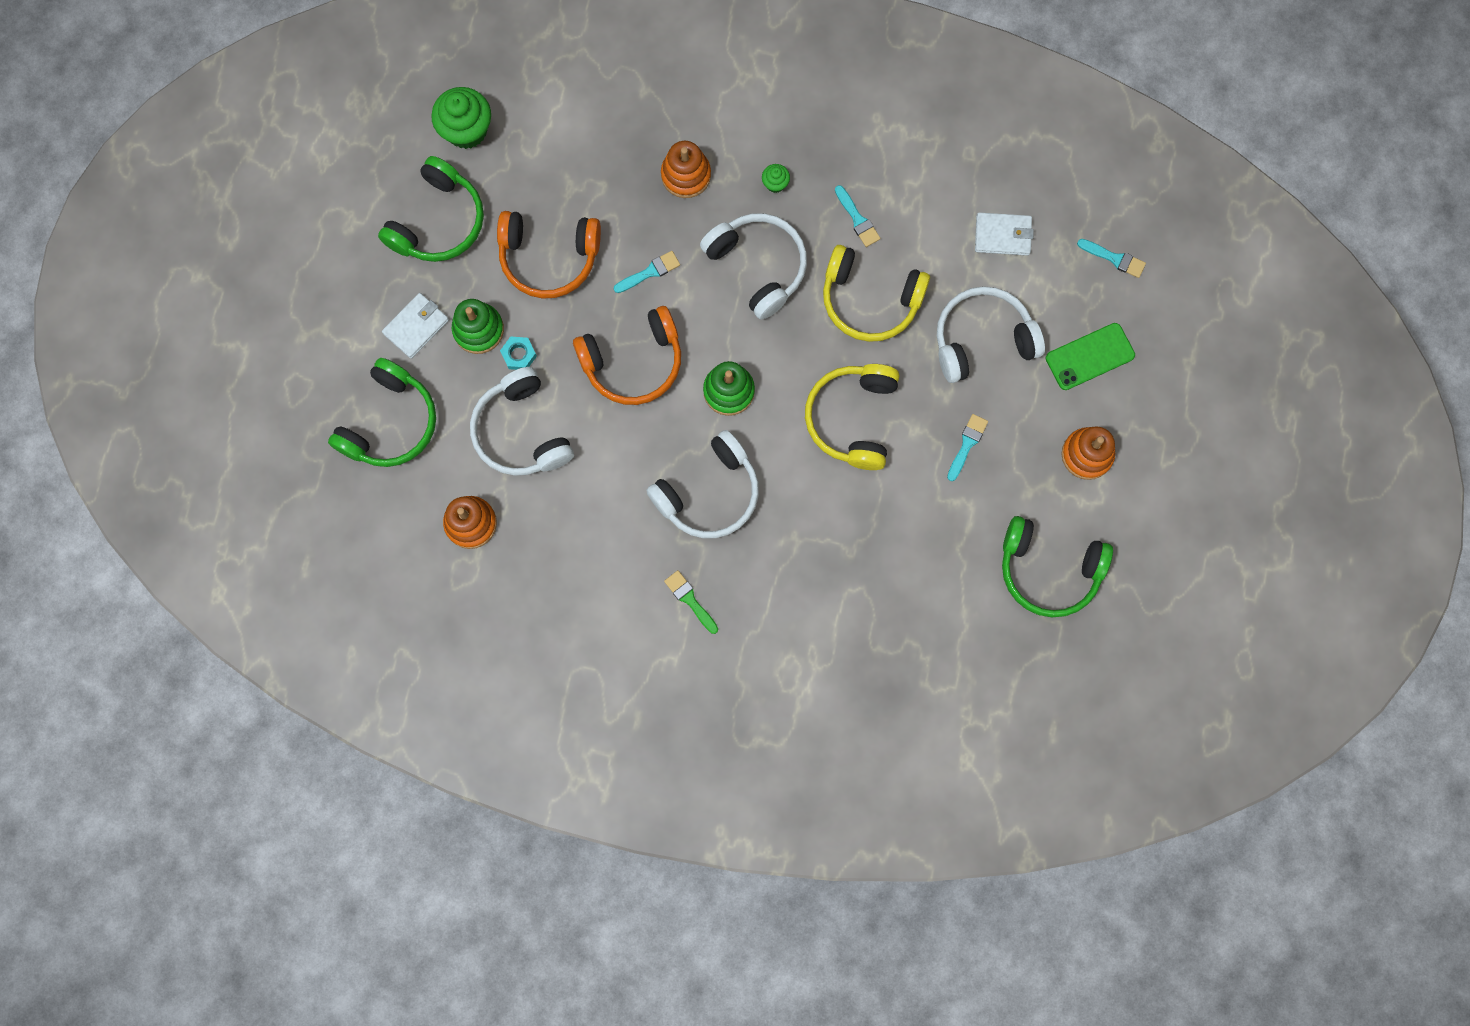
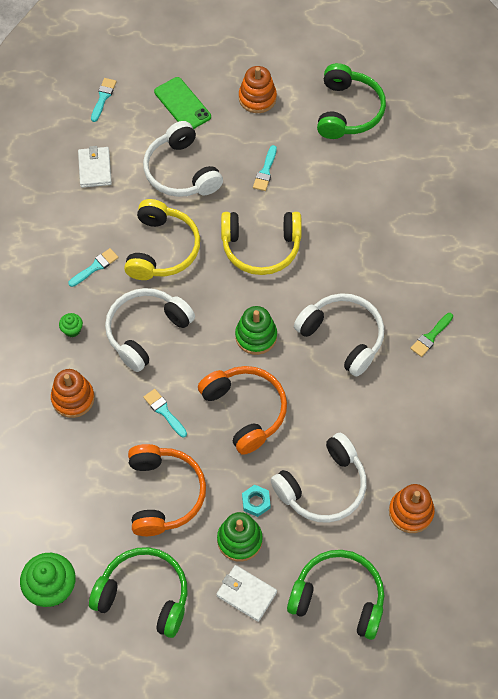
camera: 100 degrees left, 15 degrees down
turquoise brush [947,414,988,481] -> turquoise brush turned 90 degrees counterclockwise [253,145,277,191]

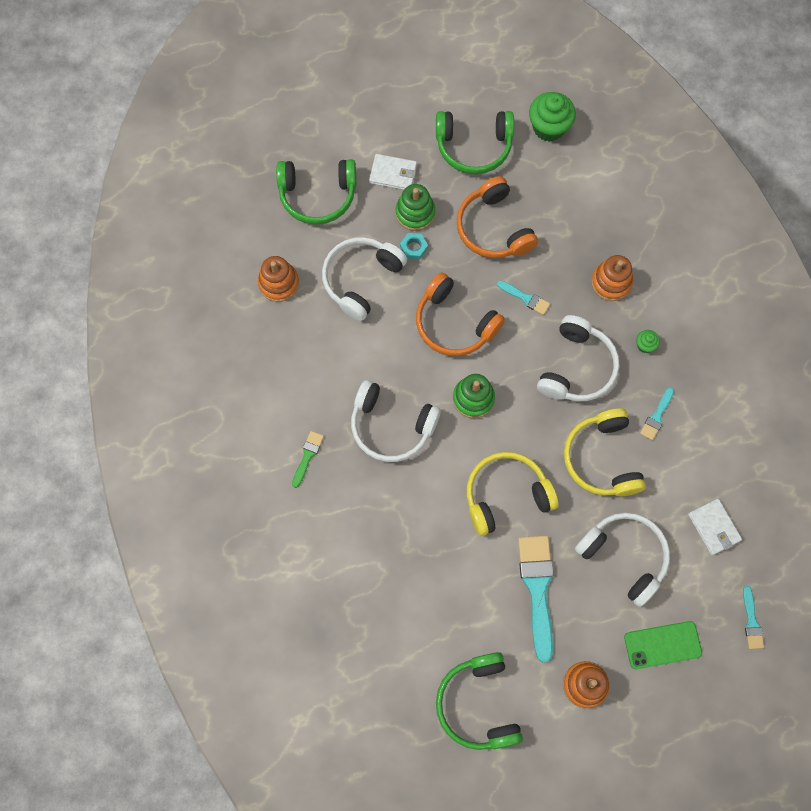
camera: 160 degrees right, 10 degrees up
green phone [154,77,211,129] -> green phone turned 45 degrees counterclockwise [624,621,702,669]
turquoise brush [253,145,277,191] -> turquoise brush [518,535,554,662], size x2.02

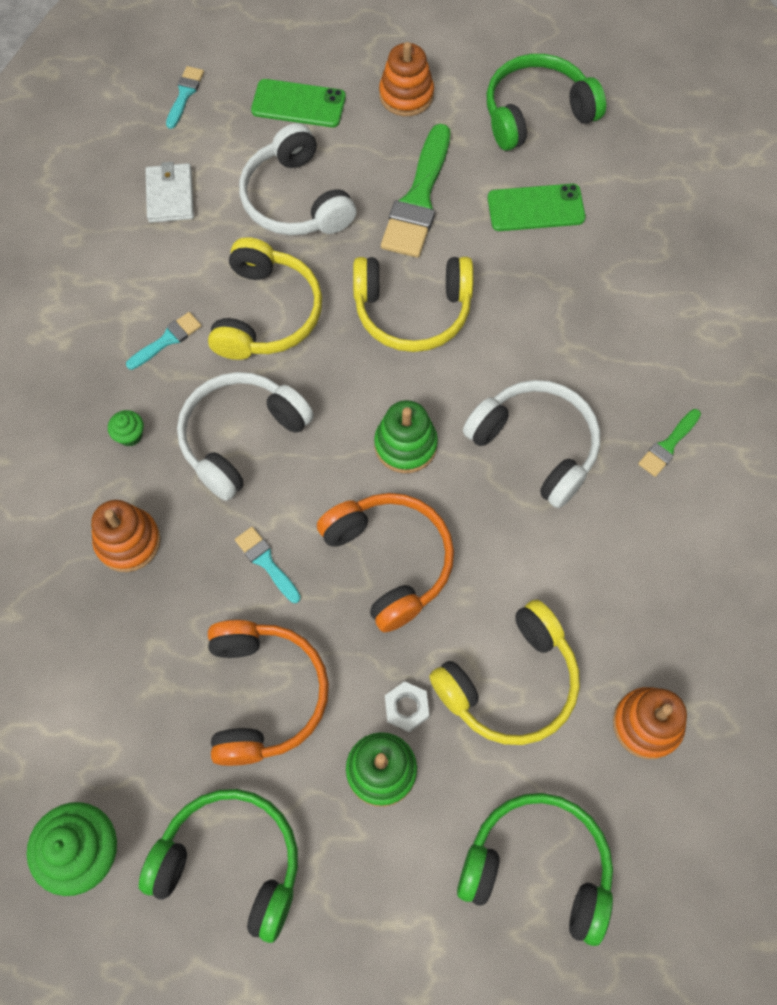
camera: 160 degrees left, 5 degrees down
white headphones [322,237,407,321] -> yellow headphones [429,600,580,745]
white wallet [369,154,417,190] -> none
turquoise nut [400,233,428,260] -> white nut [385,681,429,732]
green headphones [436,652,523,750] -> green headphones turned 120 degrees counterclockwise [486,54,606,151]
turquoise brush [518,535,554,662] -> green brush [381,124,450,258]
none -> green phone [488,184,586,231]

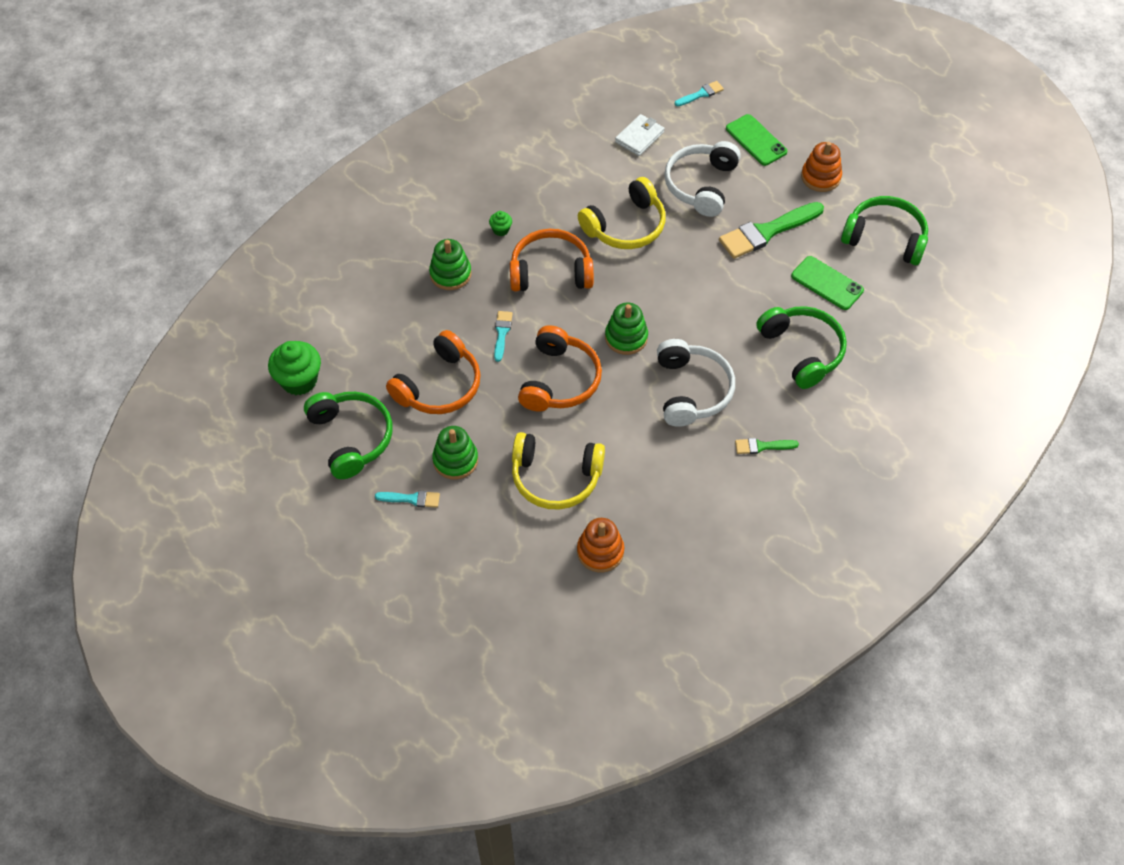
camera: 45 degrees right, 10 degrees down
orange stacking toy [91,500,161,572] -> green stacking toy [429,239,472,290]
turquoise brush [126,312,202,370] -> turquoise brush moved to [375,491,440,508]
white headphones [177,372,314,501] -> orange headphones [510,229,594,291]
yellow headphones [353,257,474,352] -> none
white nut [385,681,429,732] -> none
green headphones [457,793,613,946] -> green headphones moved to [756,306,847,389]

